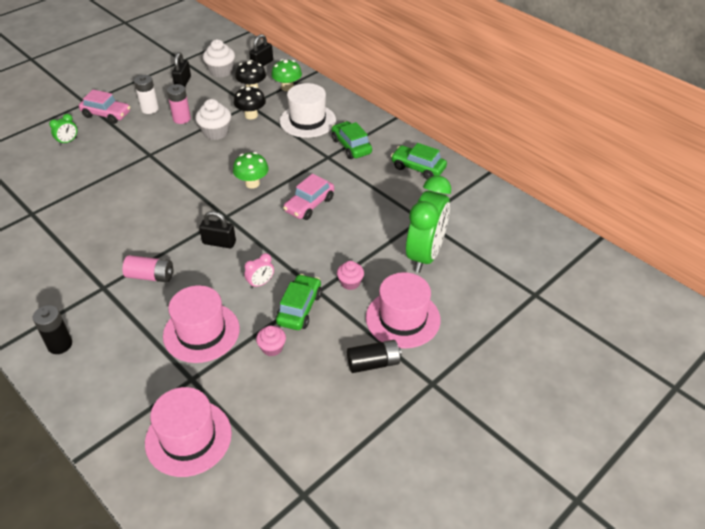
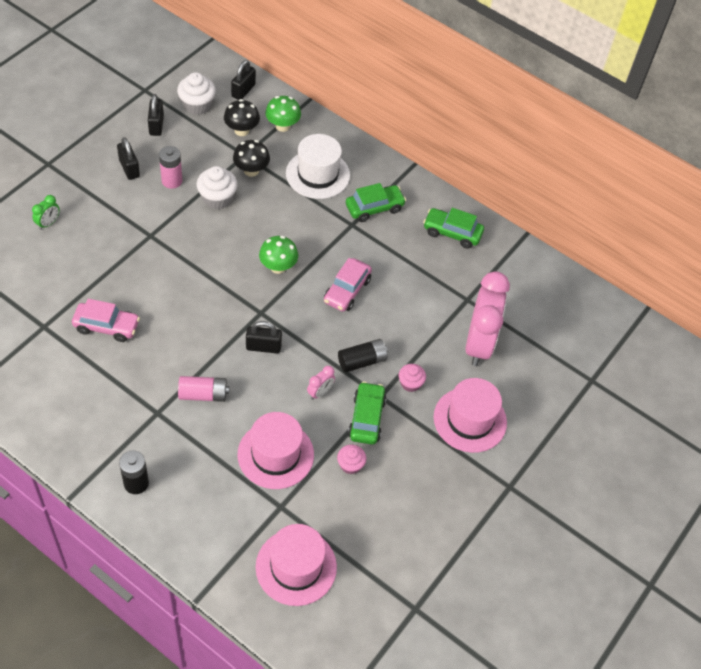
camera: 15 degrees left, 10 degrees up
pink car [79,89,130,124] -> pink car moved to [72,299,140,342]
white battery [134,75,159,114] -> black padlock [117,137,140,180]
green car [332,121,372,159] -> green car turned 105 degrees clockwise [346,183,406,222]
black battery [347,340,402,373] -> black battery moved to [338,339,388,372]
green clock [406,175,451,273] -> pink clock [466,271,510,366]

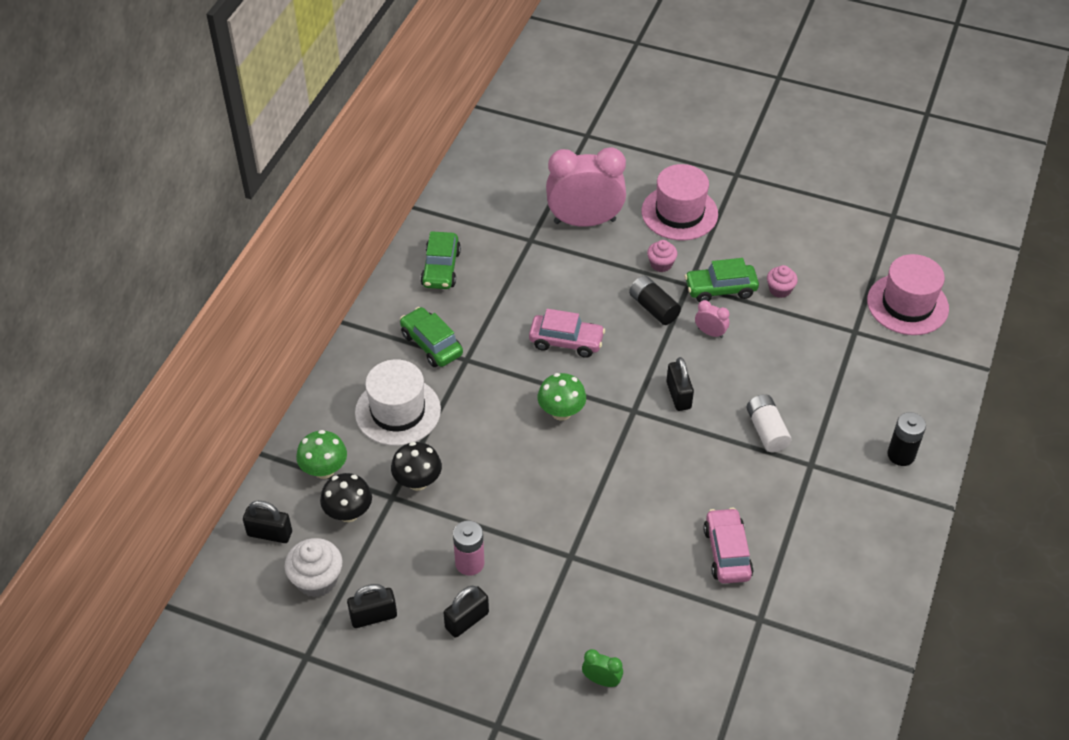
camera: 100 degrees left, 5 degrees down
pink battery [178,376,229,402] -> white battery [746,394,791,453]
white cupcake [197,166,238,209] -> none
pink hat [238,412,314,489] -> none

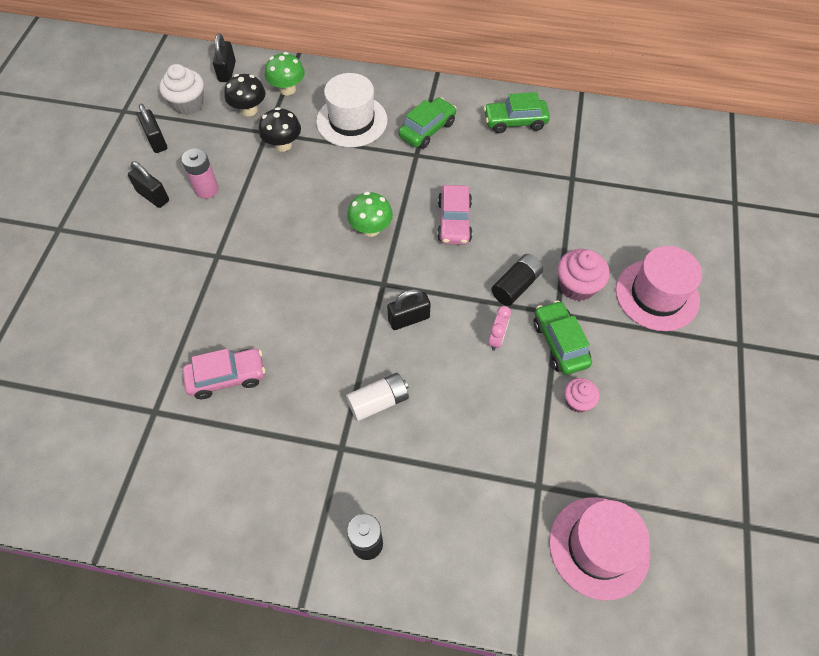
camera: 80 degrees right, 10 degrees up
pink clock [546,147,626,227] -> none
green clock [582,649,623,687] -> none
pink cupcake [647,240,677,272] -> pink cupcake [557,249,610,301], size x1.60

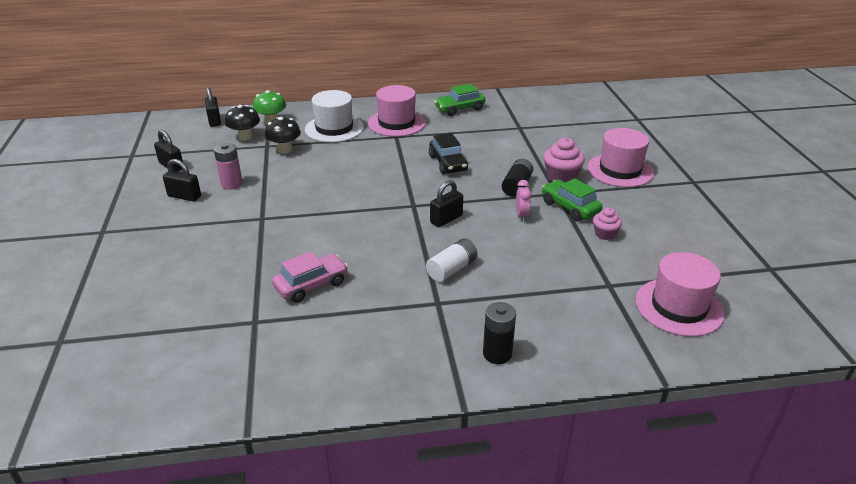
camera: 20 degrees left, 25 degrees down
white cupcake [159,64,204,115] -> none
green mushroom [347,192,393,237] -> none
green car [399,97,457,149] -> pink hat [368,85,426,137]
pink car [437,185,472,245] -> black car [429,133,468,174]

